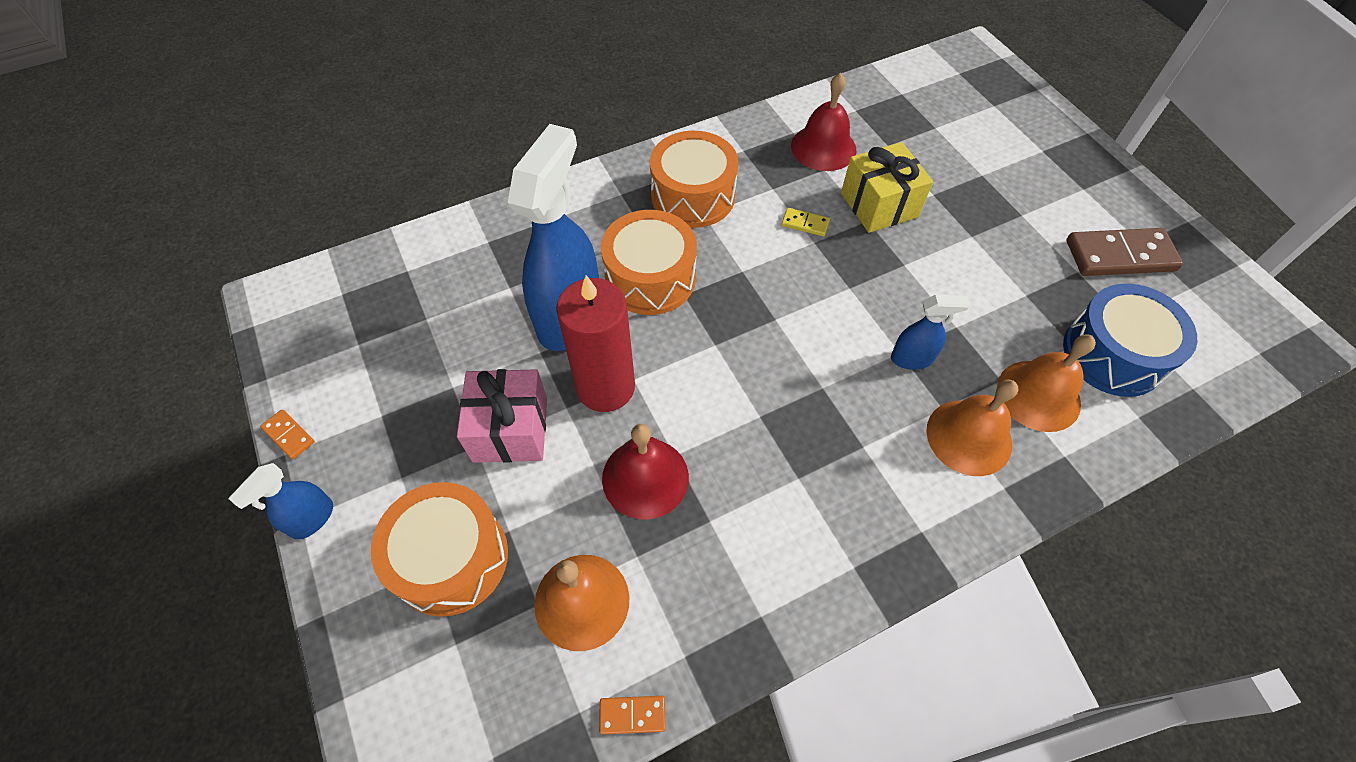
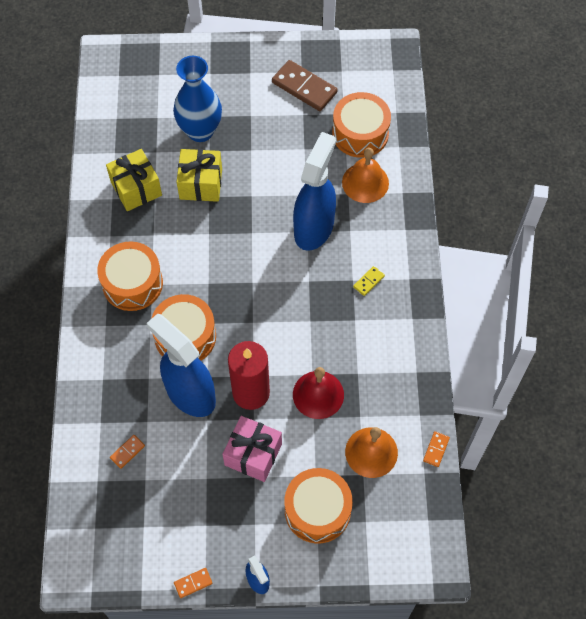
camera: 65 degrees left, 5 degrees up
yellow domino [781,208,830,236] -> yellow domino moved to [353,266,385,296]
red bell [791,73,856,171] -> yellow gift [106,149,162,211]
blue spray bottle [891,295,970,370] -> blue spray bottle [293,132,336,251], size x2.13
orange bell [926,380,1018,476] -> none
blue drum [1063,284,1197,397] -> orange drum [332,92,391,158]
brown domino [1066,228,1183,276] -> brown domino turned 75 degrees counterclockwise [272,60,337,111]
none -> orange domino [110,435,145,469]
none -> blue vase [173,56,222,142]

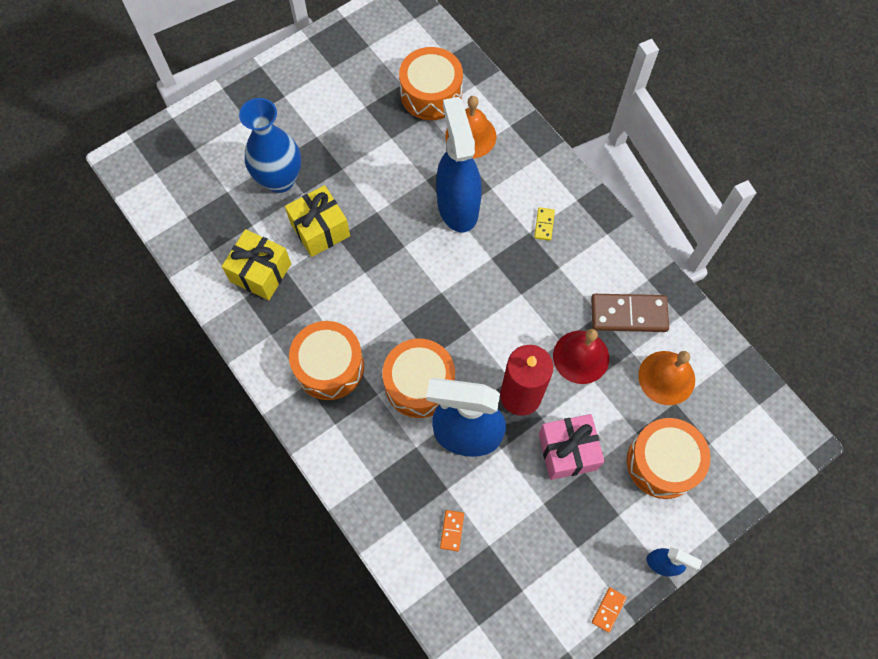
camera: 35 degrees left, 5 degrees up
brown domino [272,60,337,111] -> brown domino moved to [591,294,669,332]
orange domino [423,431,450,467] -> none

